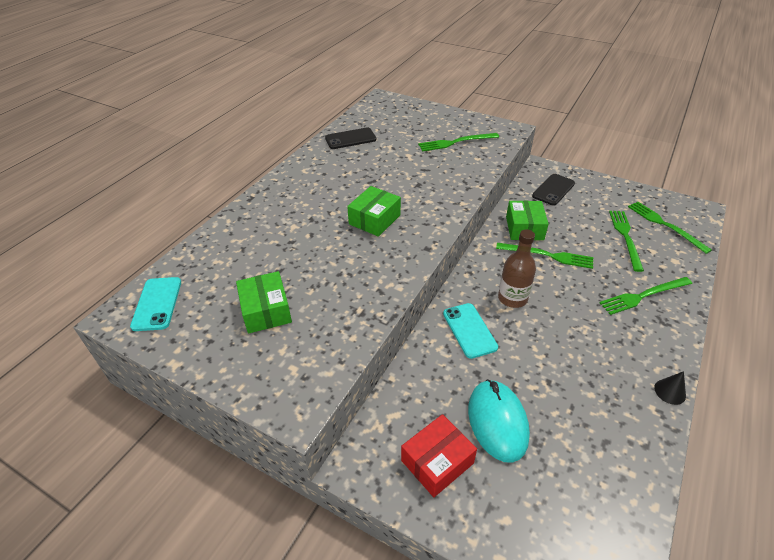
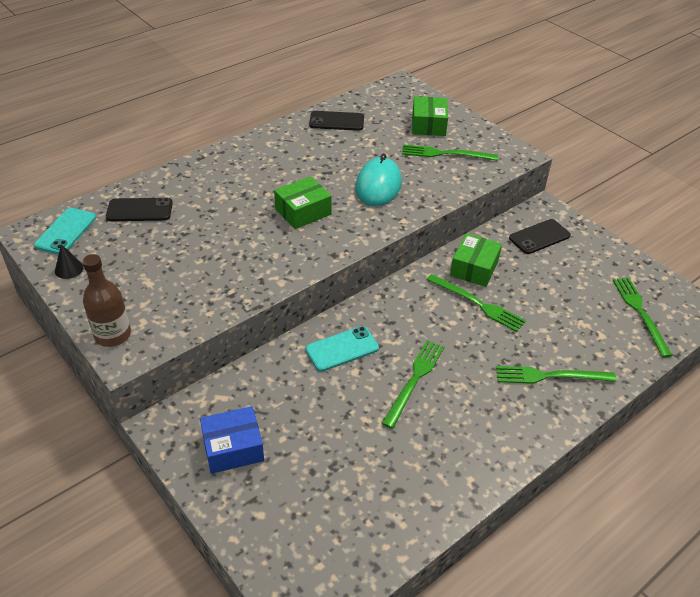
camera: 20 degrees right, 0 degrees up
green box [236,271,292,333] -> green box moved to [412,96,448,136]
red box [401,414,477,497] -> blue box [200,406,264,474]
turquoise phone [443,303,498,359] -> turquoise phone turned 60 degrees clockwise [306,326,379,372]
turquoise mouse [468,379,530,463] -> turquoise mouse moved to [355,153,402,206]
brown bottle [498,229,536,308] -> brown bottle moved to [82,254,131,347]
green fork [609,211,644,272] -> green fork moved to [382,340,444,429]
black cone [654,371,686,405] -> black cone moved to [55,244,84,279]
none -> black phone [106,198,173,221]

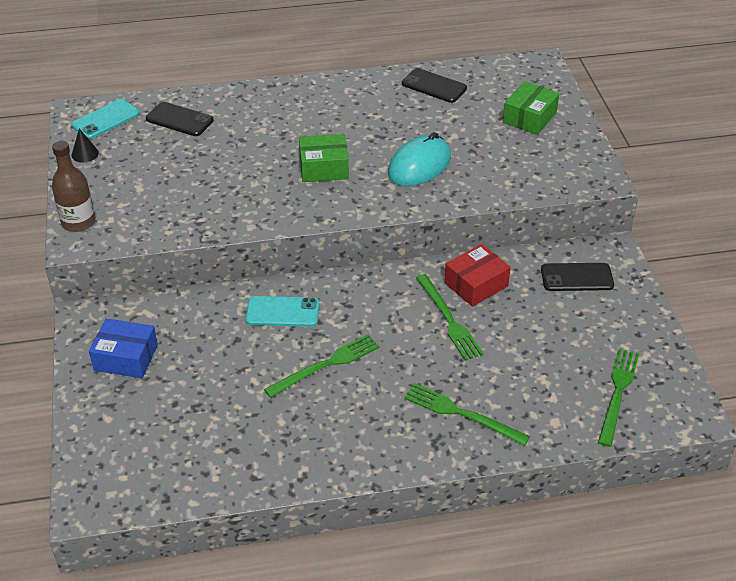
camera: 30 degrees right, 0 degrees up
green fork [402,145,498,161] -> none
green box [450,233,502,287] -> red box [444,244,511,307]

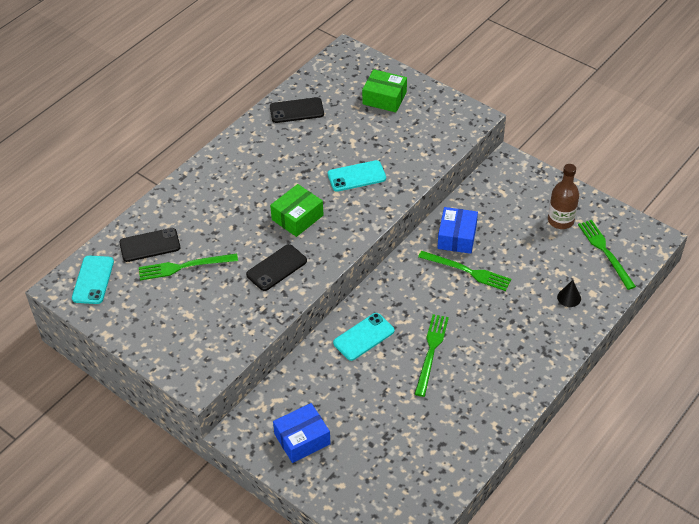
camera: 40 degrees left, 5 degrees up
brown bottle [52,141,96,232] -> brown bottle moved to [548,164,579,229]
black cone [71,128,99,163] -> black cone moved to [557,280,581,307]
turquoise mouse [388,132,451,186] -> turquoise phone [328,160,386,192]
green fork [404,383,530,446] -> green fork moved to [139,254,238,280]
red box [444,244,511,307] -> blue box [437,207,478,254]
green box [503,81,559,135] -> green box turned 60 degrees counterclockwise [362,69,407,112]
black phone [541,263,614,291] -> black phone moved to [246,244,307,291]

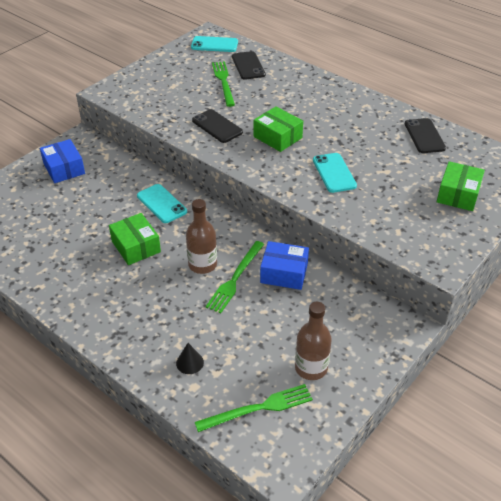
camera: 90 degrees right, 5 degrees down
green fork [415,314,449,397] -> green box [109,213,161,265]
none -> brown bottle [186,199,217,274]

